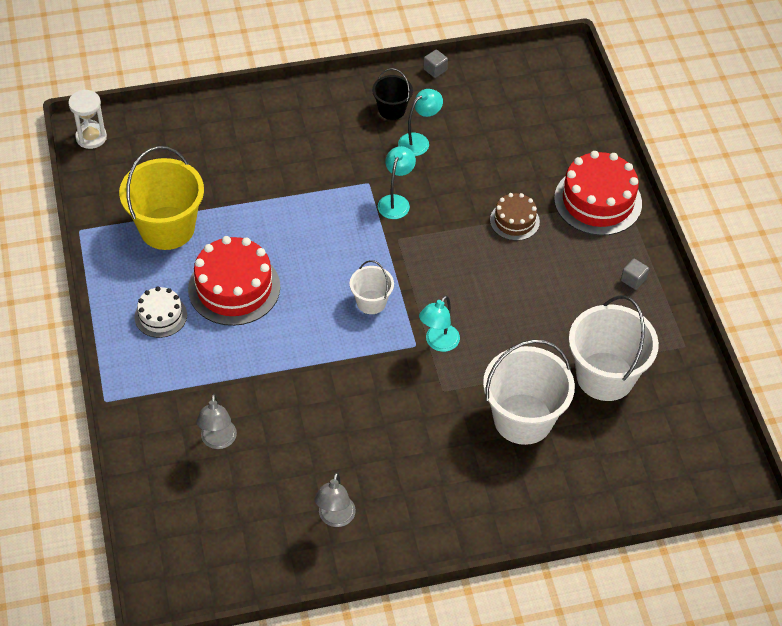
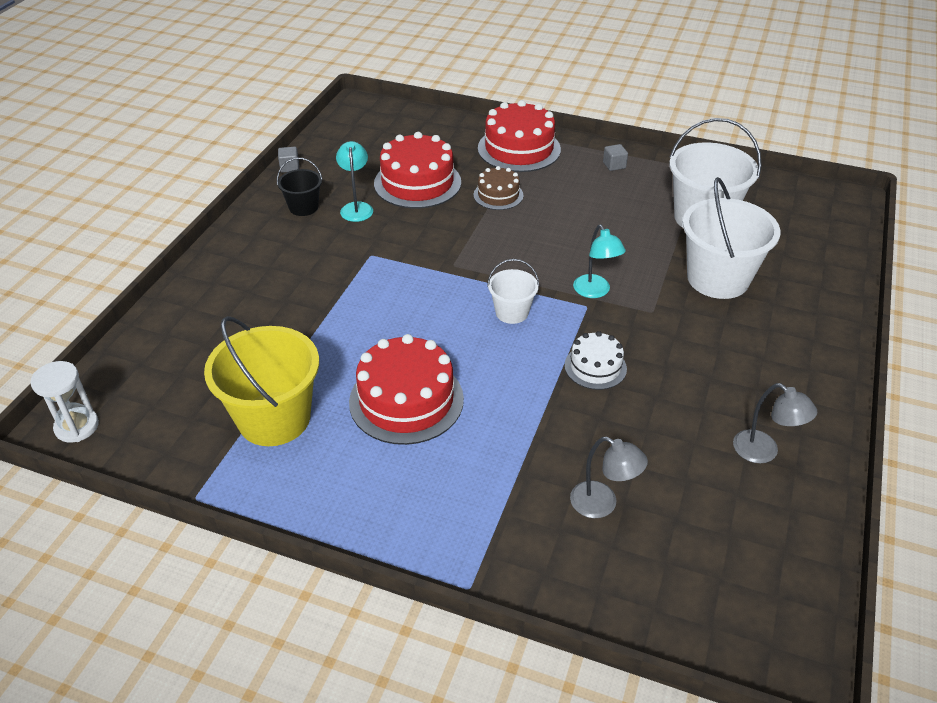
camera: 55 degrees left, 10 degrees down
white cake [134,287,187,338] -> white cake moved to [565,331,627,390]
turquoise lamp [378,146,416,219] -> none
none -> red cake [374,132,461,209]

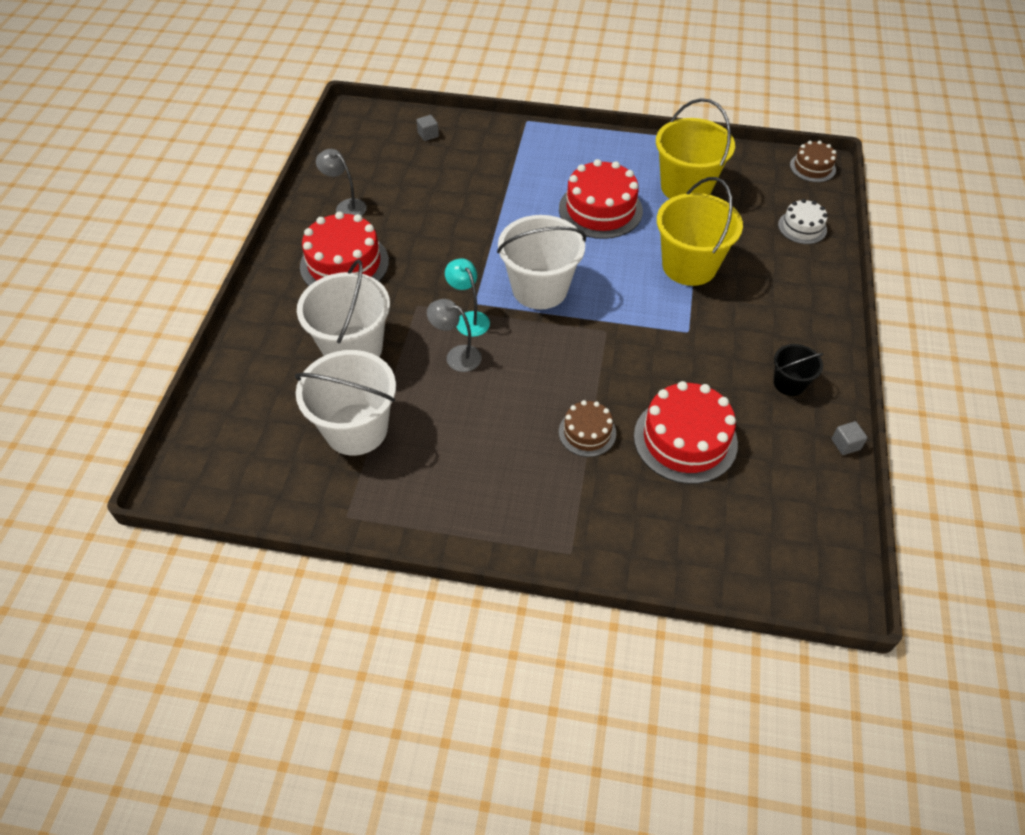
camera: 170 degrees right, 10 degrees up
white hourglass [30,361,99,443] -> brown cake [790,141,837,182]
turquoise lamp [336,141,373,222] -> none
red cake [478,100,561,172] -> red cake moved to [300,211,389,286]
white bucket [487,259,539,324] -> white bucket [497,215,586,309], size x1.92
white cake [565,331,627,390] -> white cake moved to [778,199,828,244]
grey lamp [570,437,648,518] -> grey lamp moved to [427,299,482,372]
grey cube [603,144,628,171] -> grey cube moved to [416,115,439,141]
none -> yellow bucket [657,177,743,286]

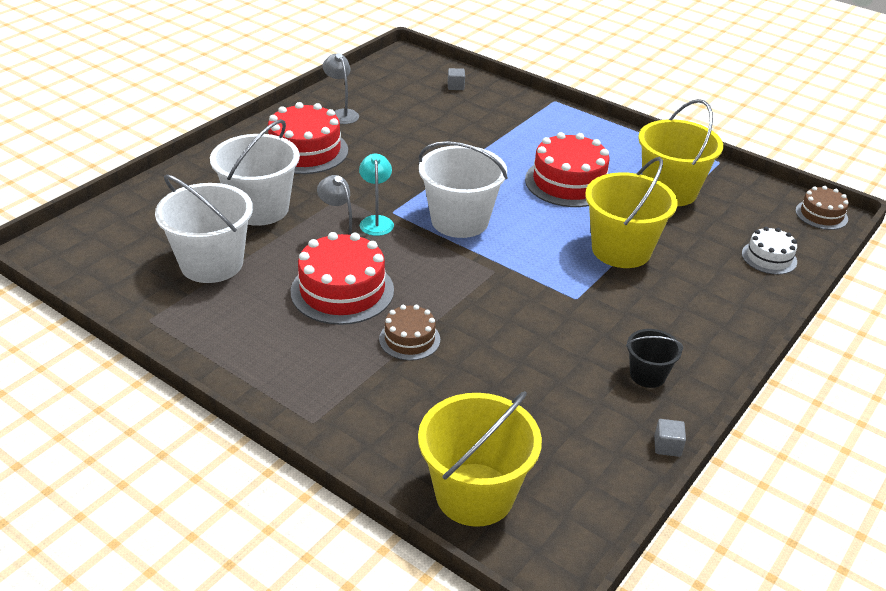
camera: 25 degrees right, 15 degrees down
red cake [634,381,738,484] -> red cake moved to [291,232,394,325]
none -> yellow bucket [418,391,542,527]

